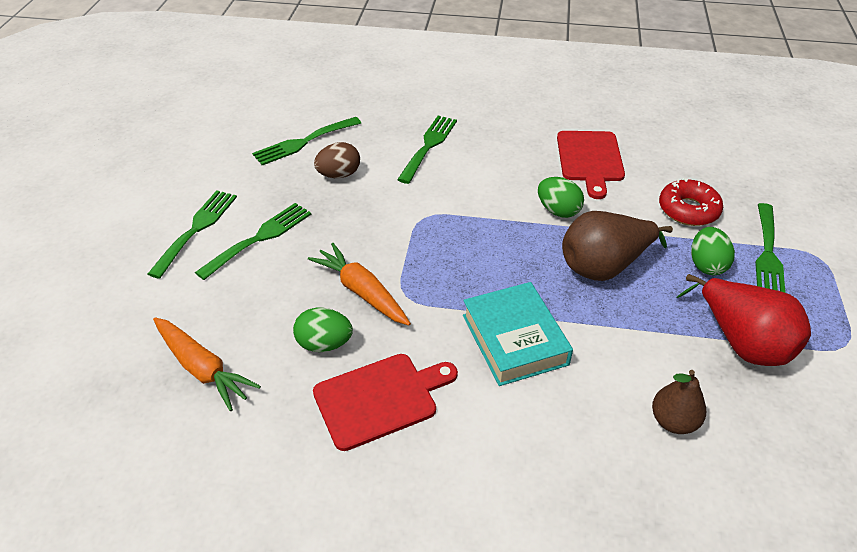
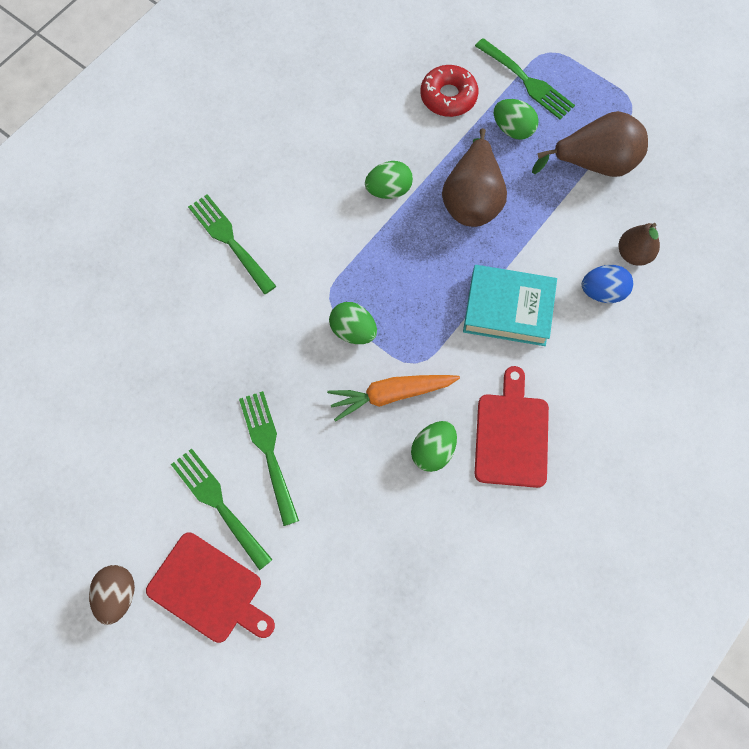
camera: 60 degrees left, 25 degrees up
orange carrot [153,317,261,411] -> none
green fork [252,117,361,165] -> none
brown egg [314,142,360,178] -> brown egg moved to [89,565,135,625]
red cutting board [557,131,625,199] -> red cutting board moved to [146,532,275,643]
red pear [676,274,811,366] -> brown pear [532,111,648,177]
none -> green egg [329,302,377,344]
none -> blue egg [582,265,633,303]

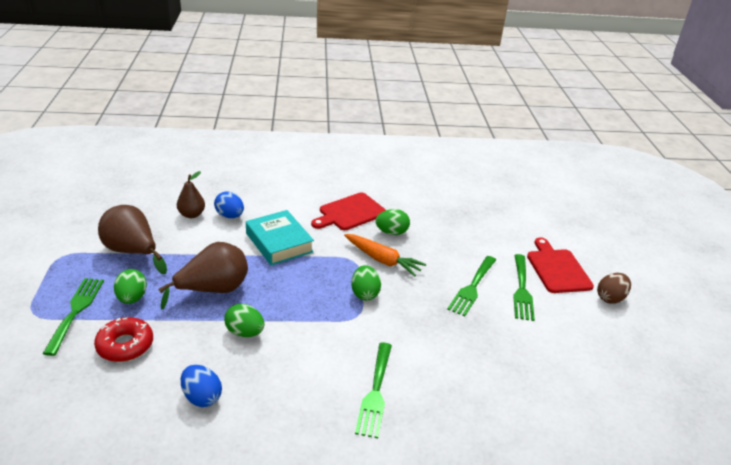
camera: 135 degrees left, 35 degrees down
none -> blue egg [181,365,222,407]

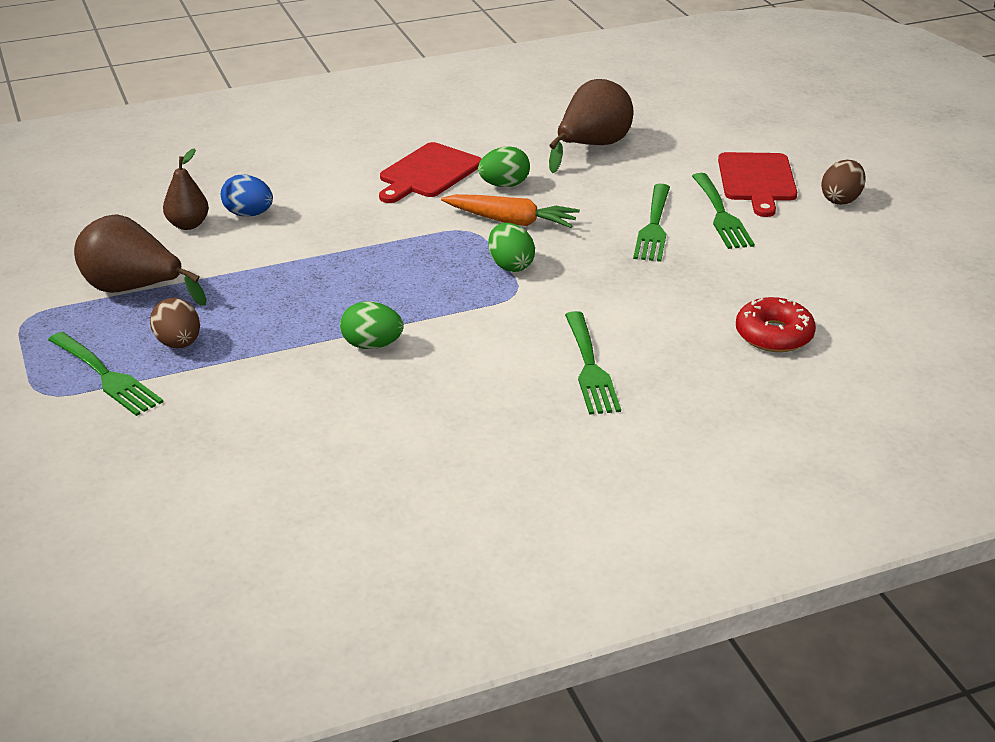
camera: 15 degrees left, 0 degrees up
green fork [43,278,104,356] -> green fork turned 150 degrees clockwise [48,332,163,416]
red donut [94,317,153,362] -> red donut moved to [736,297,816,352]
green egg [114,269,147,304] -> brown egg [150,298,200,349]
brown pear [158,242,248,310] -> brown pear moved to [549,79,634,173]
blue egg [181,365,222,407] -> none
turquoise book [246,210,314,265] -> none
red cutting board [527,238,594,293] -> red cutting board turned 150 degrees counterclockwise [718,152,797,217]

